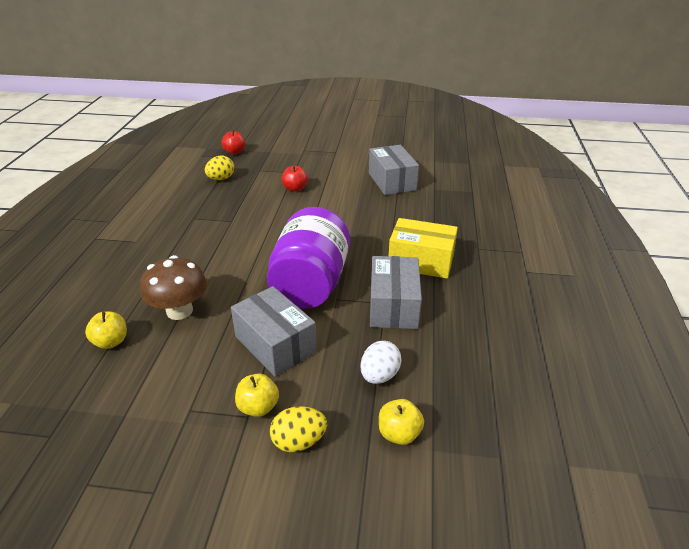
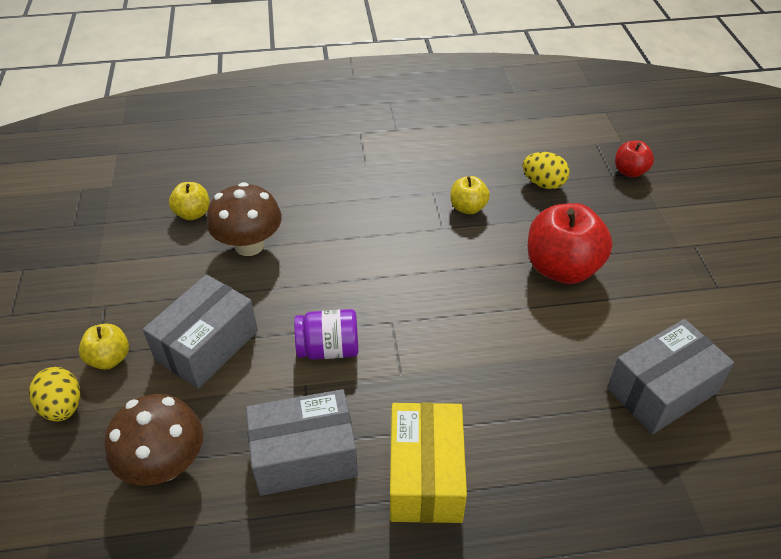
camera: 75 degrees right, 10 degrees up
purple jar [267,207,350,309] -> purple jar [294,309,358,360], size x0.50
red apple [282,166,308,192] -> red apple [527,203,613,284], size x1.92
white egg [360,341,401,384] -> brown mushroom [104,394,203,486]
yellow apple [379,399,424,445] -> yellow apple moved to [450,176,490,214]

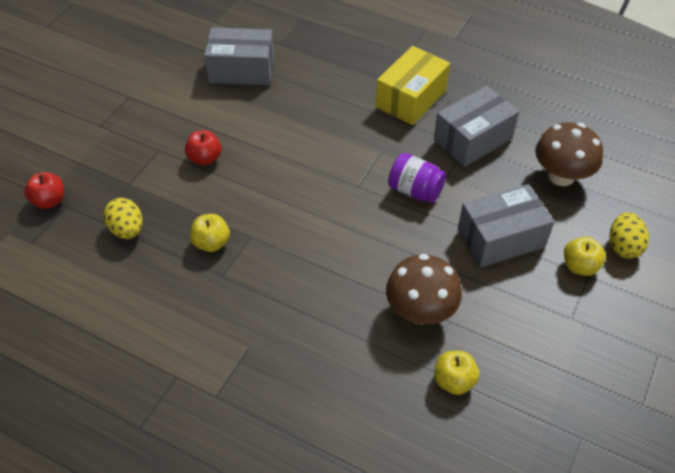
camera: 145 degrees left, 5 degrees up
grey box [246,389,358,496] -> grey box turned 60 degrees counterclockwise [434,86,519,167]
red apple [527,203,613,284] -> red apple [185,130,222,166], size x0.52

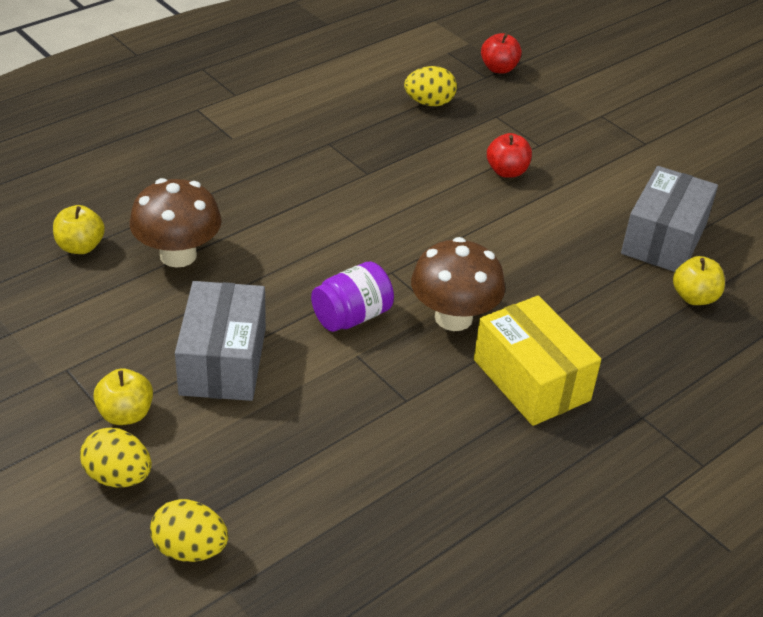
camera: 110 degrees right, 10 degrees down
yellow apple [190,214,230,252] -> yellow apple moved to [673,256,725,305]
grey box [434,86,519,167] -> none
brown mushroom [535,122,603,186] -> brown mushroom moved to [411,237,505,331]
none -> yellow egg [150,499,228,562]

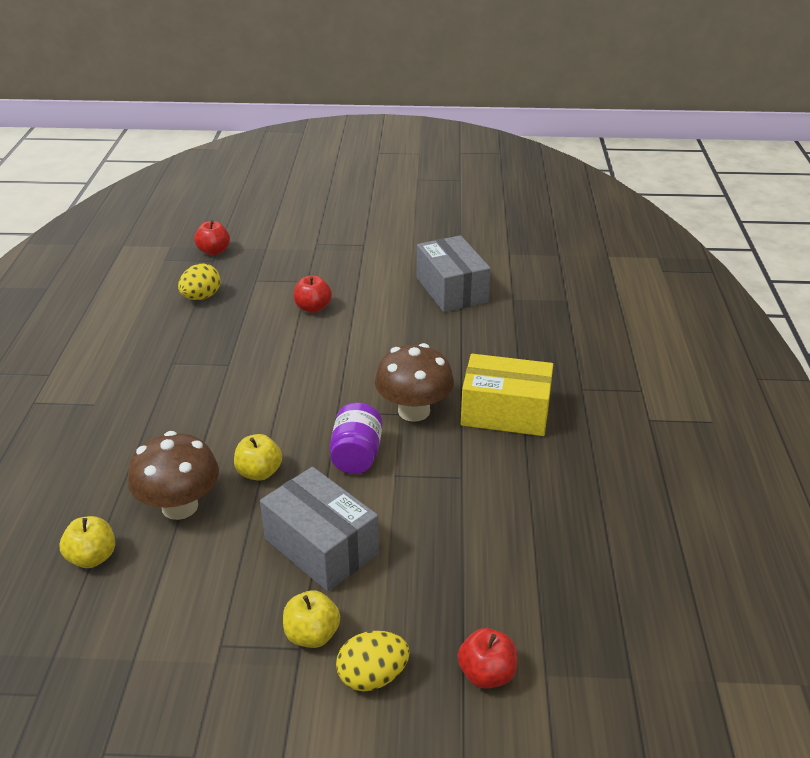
camera: 45 degrees left, 5 degrees down
yellow egg [150,499,228,562] -> red apple [458,628,517,689]
yellow apple [673,256,725,305] -> yellow apple moved to [234,434,282,481]

